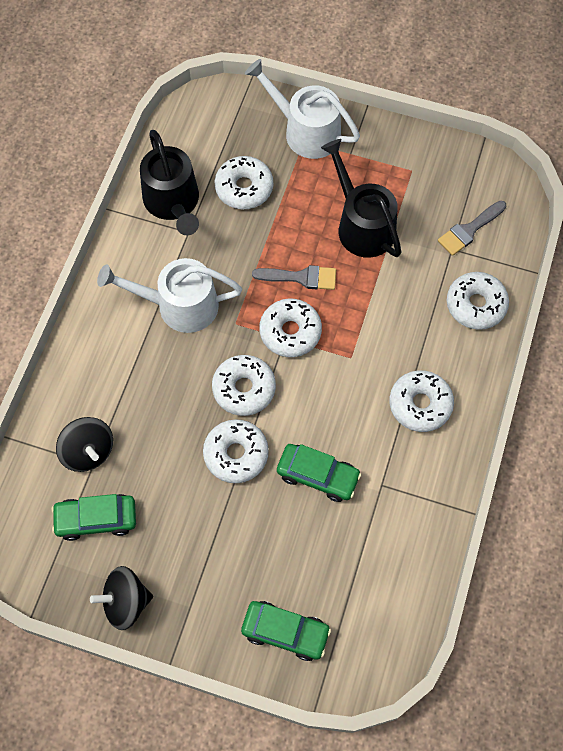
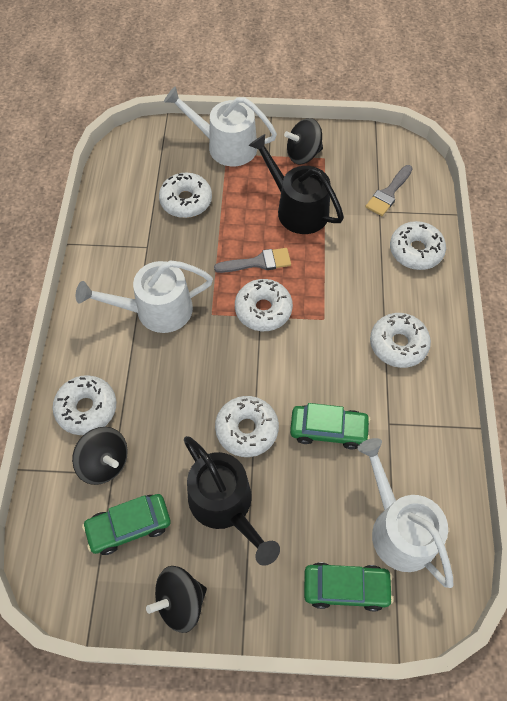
camera: 15 degrees left, 5 degrees down
black watering can [140,130,199,236] -> black watering can moved to [184,436,280,566]
white donut [212,355,276,416] -> white donut moved to [53,375,116,435]
none -> black spinning top [284,118,323,164]
none -> white watering can [357,438,453,588]

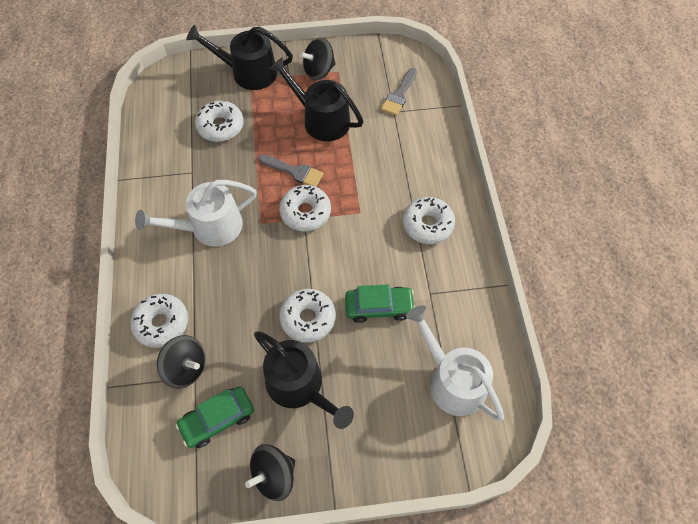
camera: 10 degrees left, 0 degrees up
white watering can [164,86,277,166] -> black watering can [186,25,293,90]
grey brush [214,248,291,273] -> grey brush turned 45 degrees clockwise [258,155,324,187]
green car [304,562,393,611] -> none
white donut [390,221,446,270] -> none

